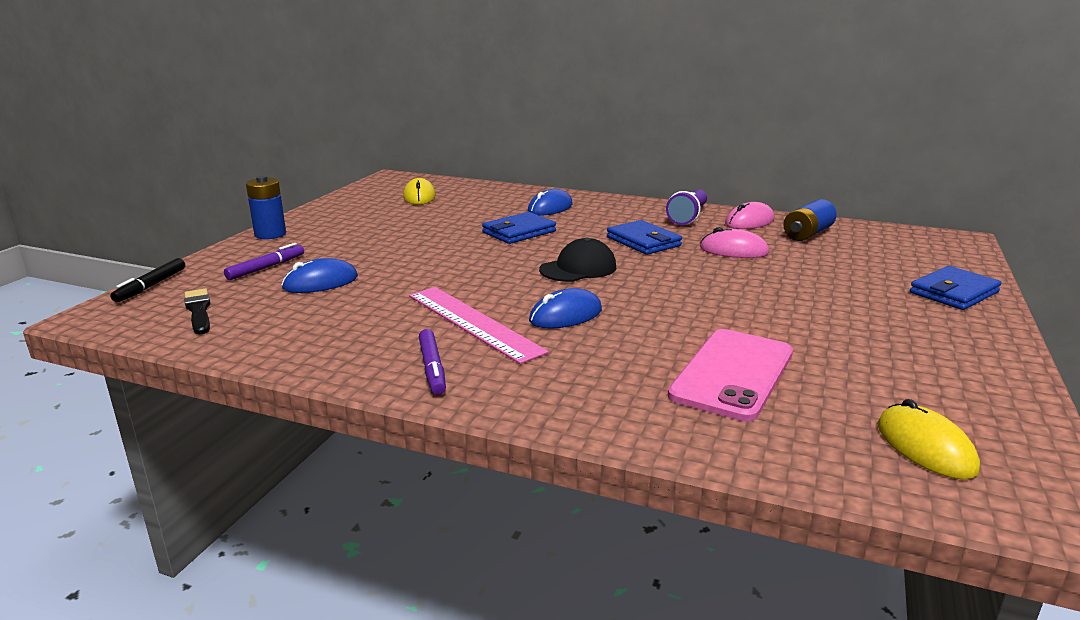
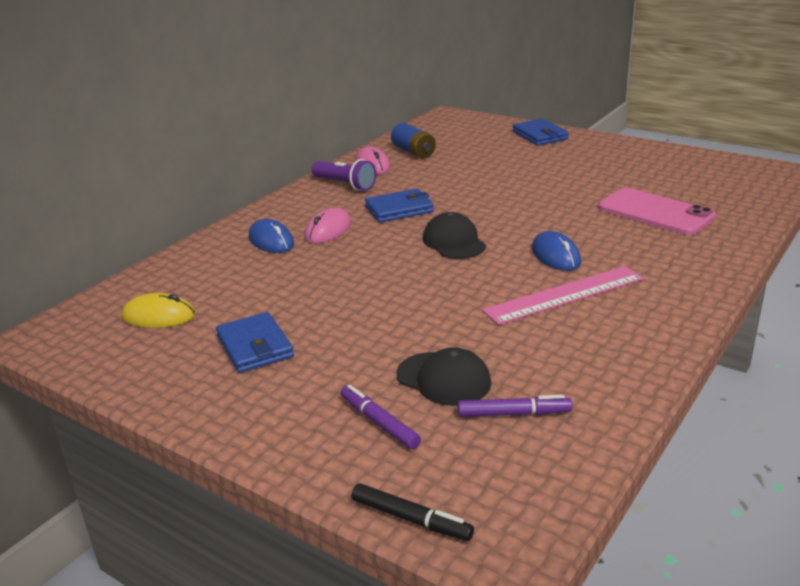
camera: 75 degrees left, 5 degrees up
black brush [184,289,211,335] -> none
blue battery [246,176,286,239] -> none
blue mouse [282,258,358,293] -> black cap [396,347,491,406]
purple marker [419,329,446,395] -> purple marker moved to [458,395,573,417]
blue wallet [482,212,556,244] -> blue wallet moved to [216,312,294,373]
pink mouse [700,227,769,258] -> pink mouse moved to [304,208,351,243]
yellow mouse [877,399,980,480] -> none

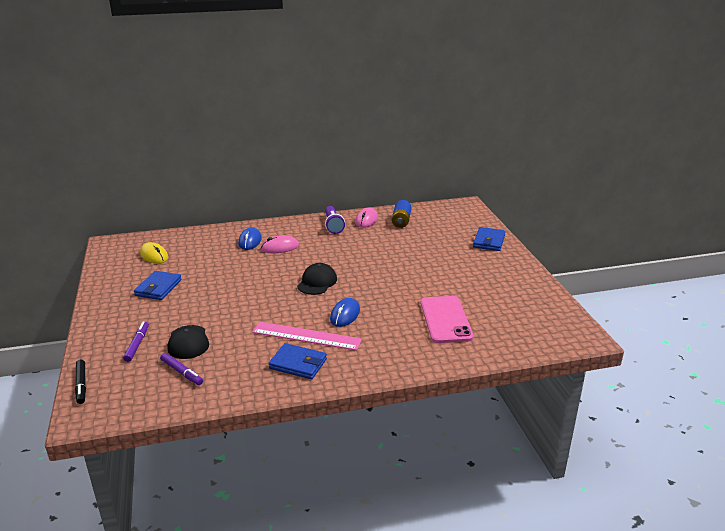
camera: 40 degrees right, 0 degrees up
blue wallet [365,188,434,223] -> blue wallet moved to [269,343,327,379]

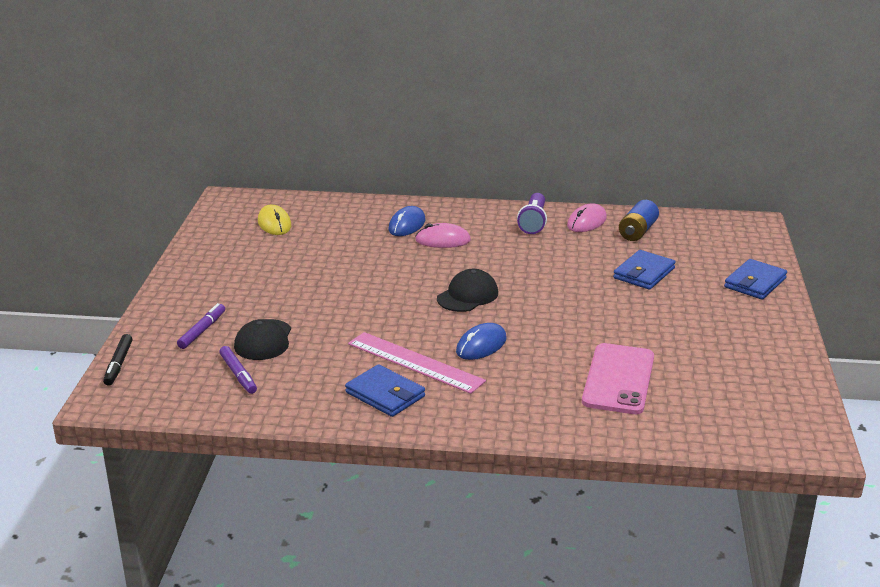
camera: 20 degrees right, 0 degrees up
blue wallet [134,271,182,300] -> blue wallet moved to [613,250,676,290]

